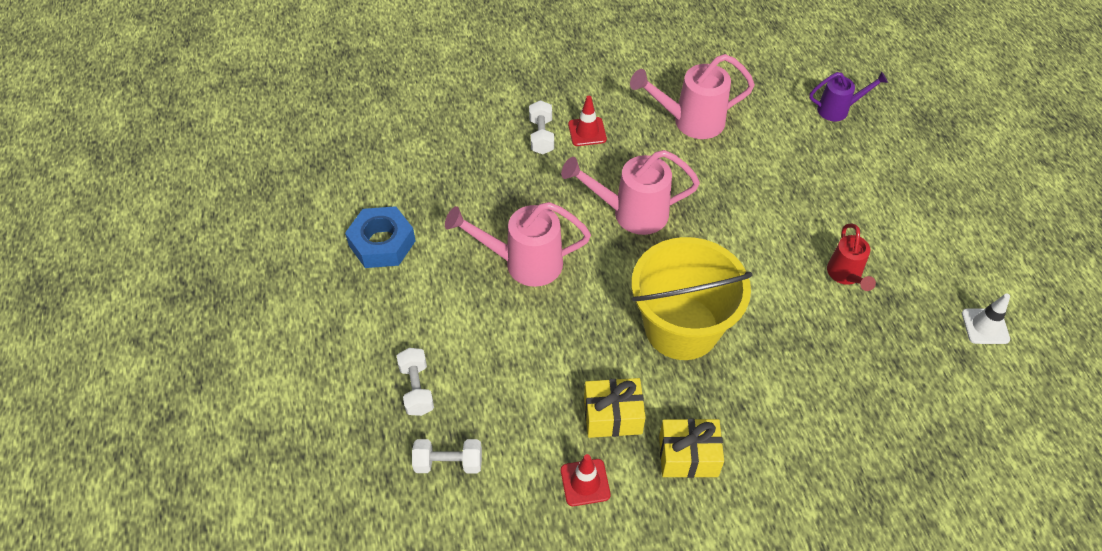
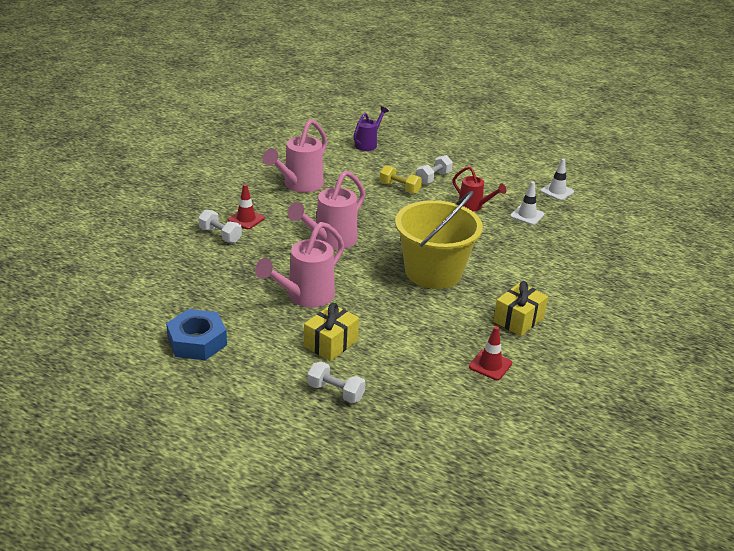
camera: 50 degrees left, 20 degrees down
white dumbbell [412,439,482,474] -> white dumbbell moved to [416,155,453,184]
yellow gift [584,378,646,438] -> yellow gift moved to [304,303,359,361]
none -> yellow dumbbell [380,165,422,194]
none -> white traffic cone [510,181,544,225]

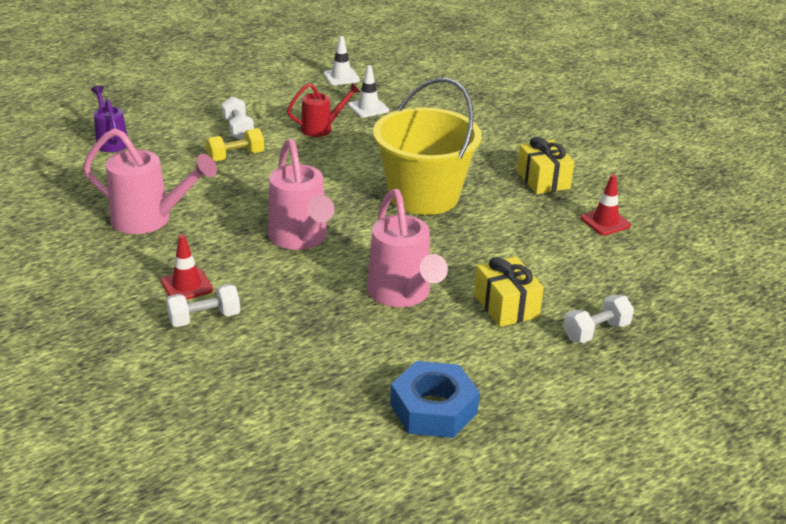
camera: 60 degrees left, 0 degrees up
pink watering can [263,119,327,193] -> pink watering can turned 45 degrees counterclockwise [83,128,217,234]

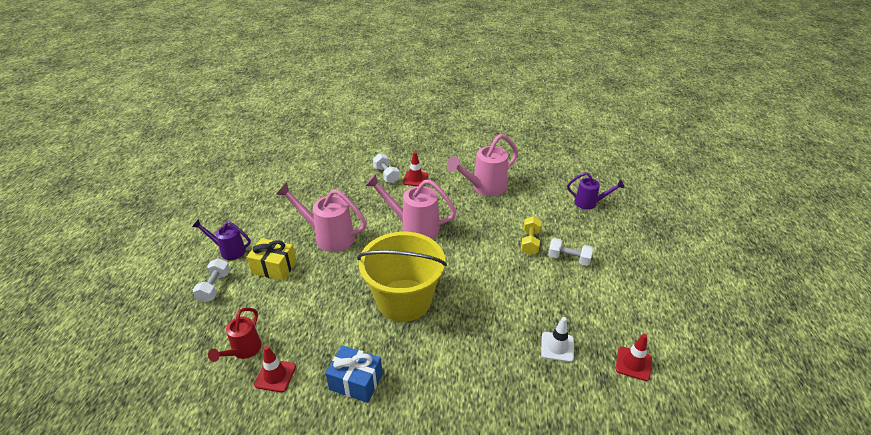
camera: 130 degrees right, 5 degrees up
white dumbbell [166,284,240,327] -> white dumbbell turned 45 degrees counterclockwise [373,153,400,183]
red watering can [287,83,360,137] -> red watering can moved to [208,307,261,362]
white traffic cone [323,36,360,85] -> red traffic cone [615,334,652,381]
blue nut [390,361,480,438] -> none
yellow gift [517,137,574,194] -> blue gift [325,345,383,403]
none -> purple watering can [192,219,251,260]

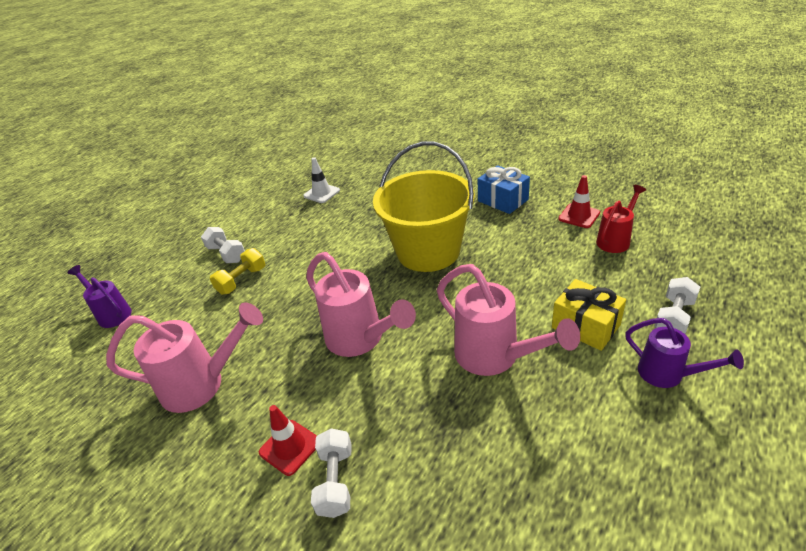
camera: 150 degrees left, 0 degrees up
red traffic cone [615,334,652,381] -> none

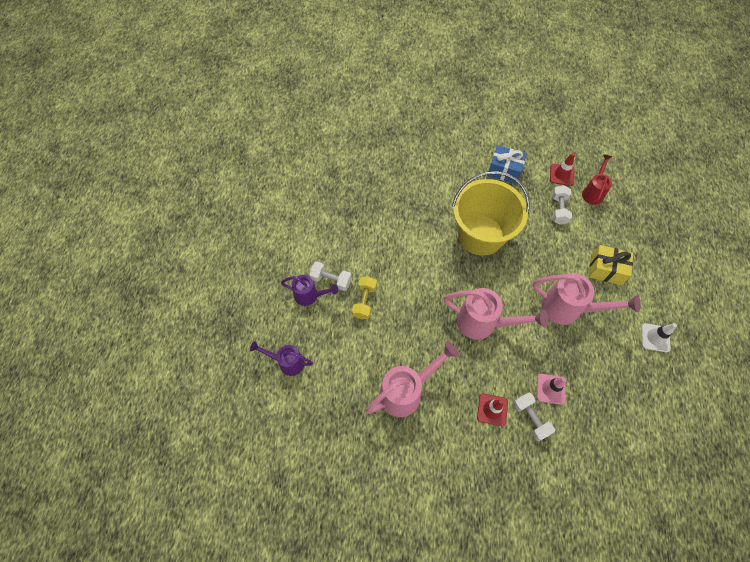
camera: 30 degrees left, 25 degrees up
white traffic cone [303,157,340,203] -> white traffic cone moved to [641,323,677,352]
purple watering can [625,318,744,388] -> purple watering can moved to [281,275,338,306]
white dumbbell [655,277,700,334] -> white dumbbell moved to [552,185,572,225]
none -> pink traffic cone [537,374,566,405]

